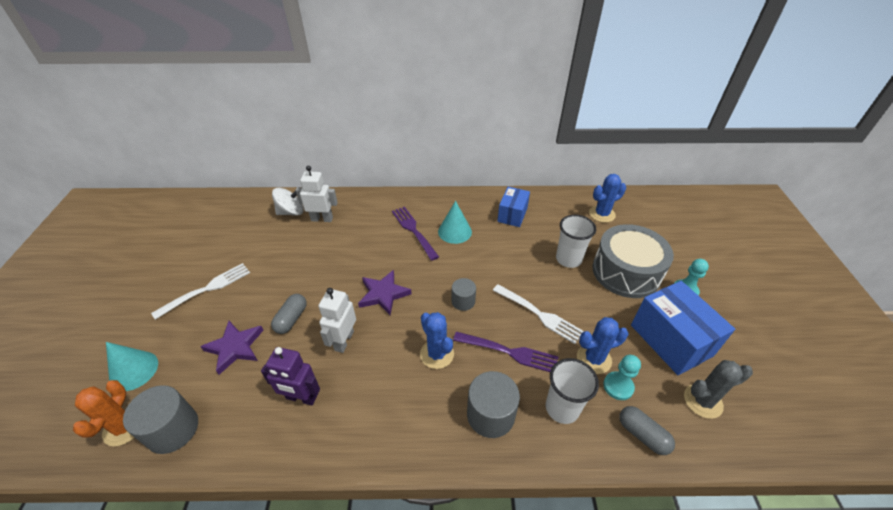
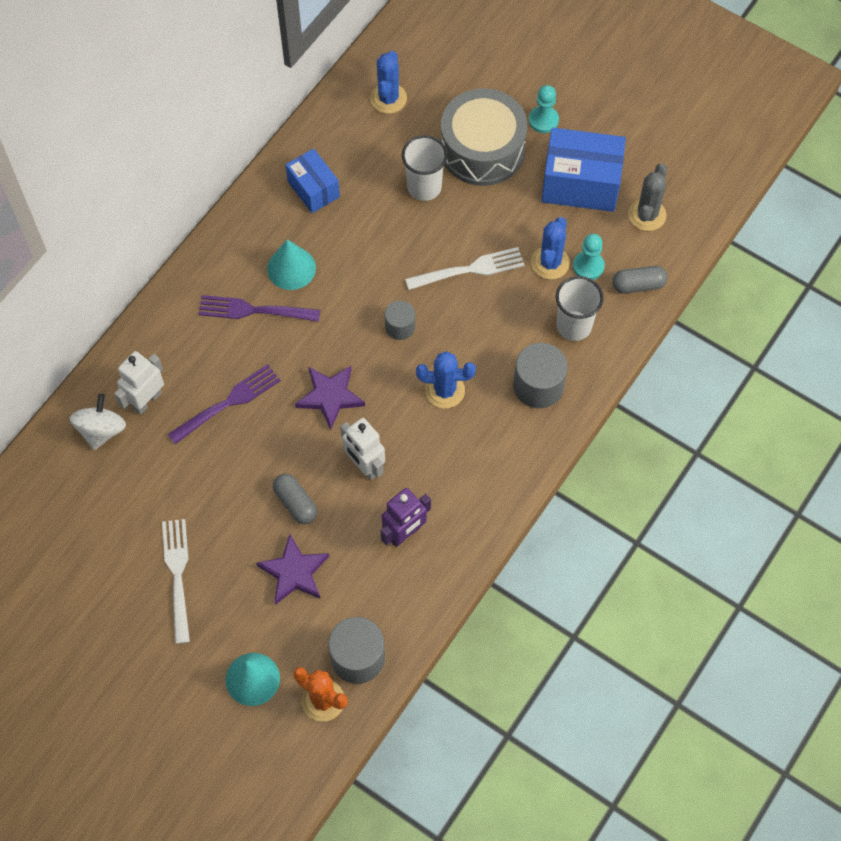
camera: 55 degrees left, 20 degrees up
purple fork [453,332,558,372] -> purple fork moved to [168,364,281,444]

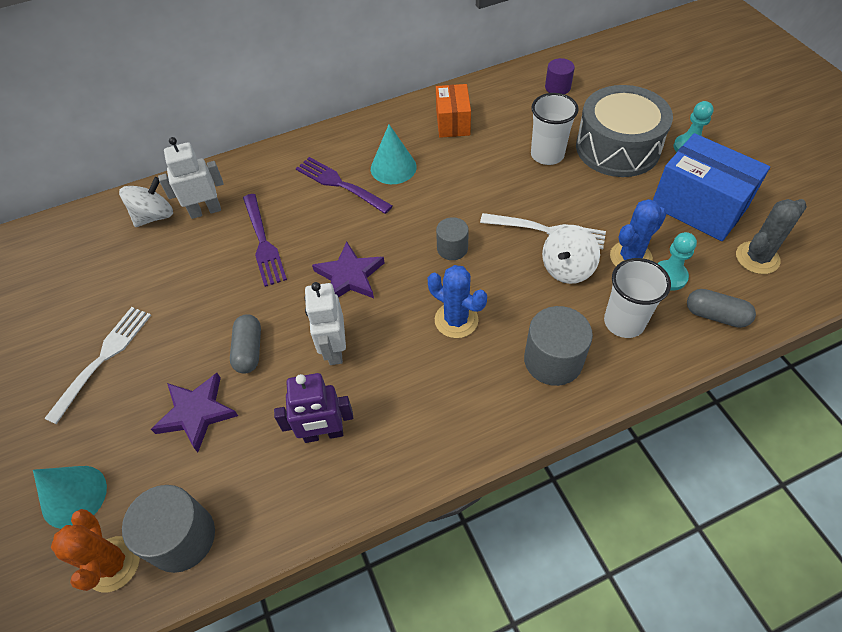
camera: 35 degrees right, 10 degrees down
purple fork [168,364,281,444] -> purple fork turned 75 degrees clockwise [243,194,287,287]
blue box [286,149,340,213] -> orange box [436,84,471,138]
blue cactus [370,51,407,114] -> purple cylinder [545,58,575,94]
none -> white spinning top [542,225,600,284]

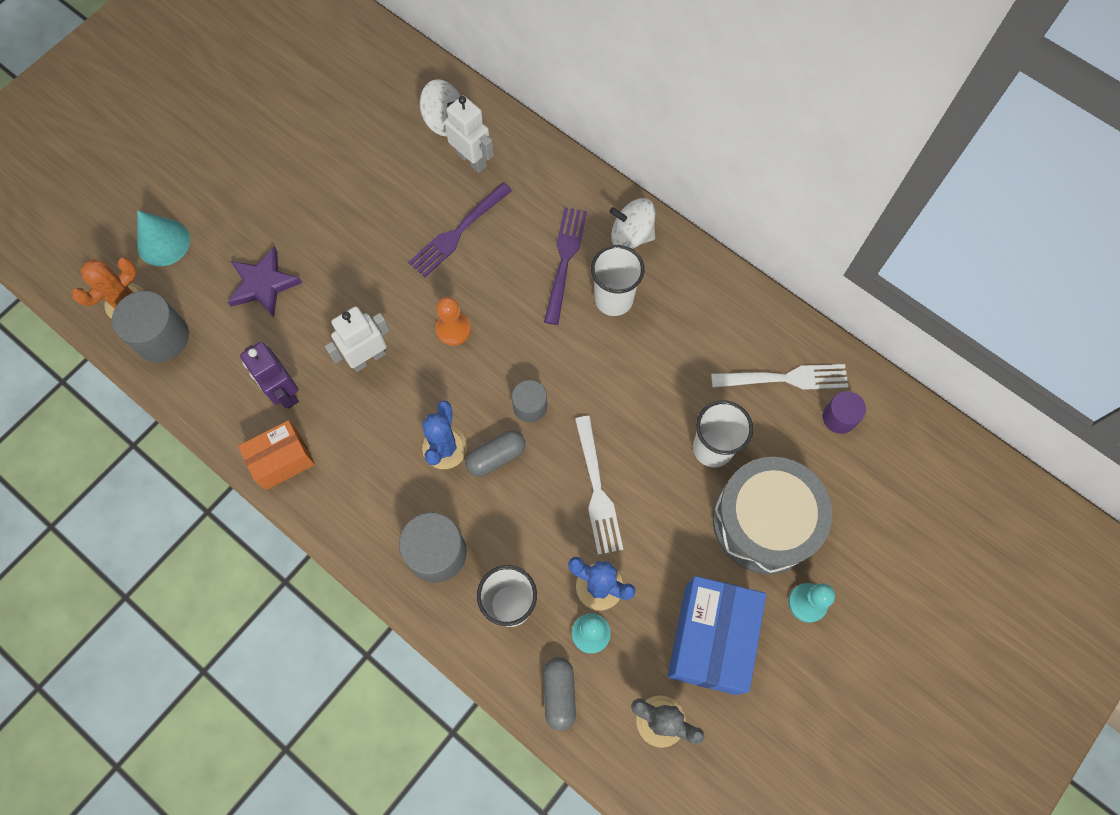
camera: 60 degrees right, 15 degrees up
white fork [44,307,151,424] -> white fork moved to [711,364,848,390]
grey capsule [230,314,261,373] -> grey capsule moved to [465,430,526,477]
purple star [312,242,385,298] -> orange pawn [436,297,471,346]
turquoise cone [371,125,417,184] -> white cup [591,245,645,316]
orange box [436,84,471,138] -> orange box moved to [238,420,315,490]
white spinning top [542,225,600,284] -> white spinning top moved to [609,198,655,249]

